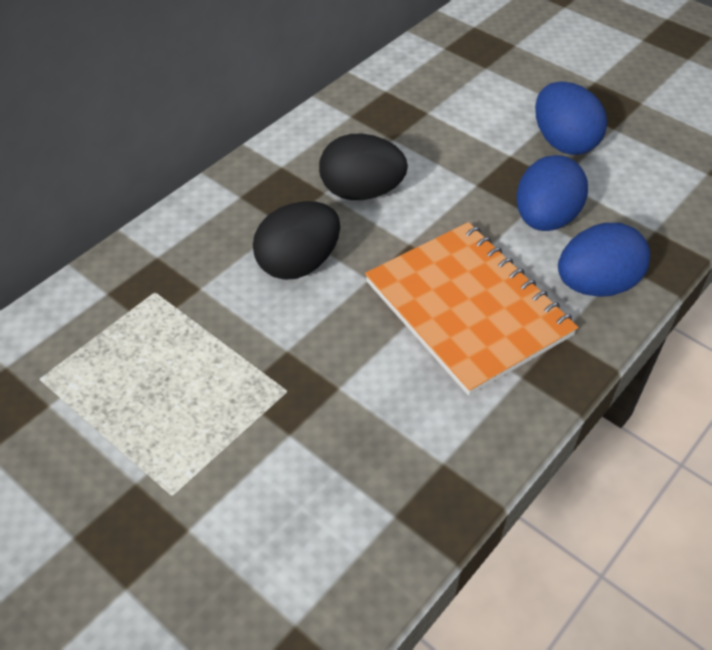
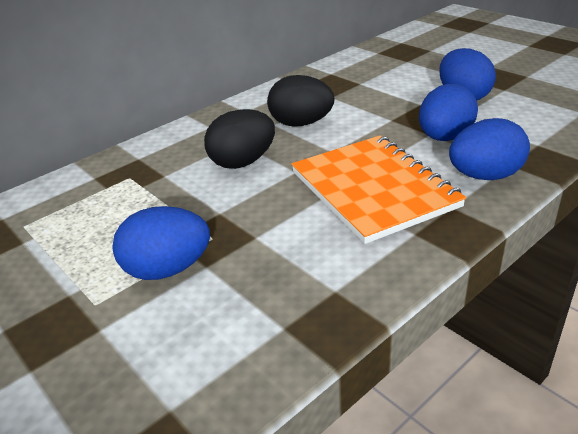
camera: 10 degrees right, 15 degrees down
none -> blue egg [113,206,210,280]

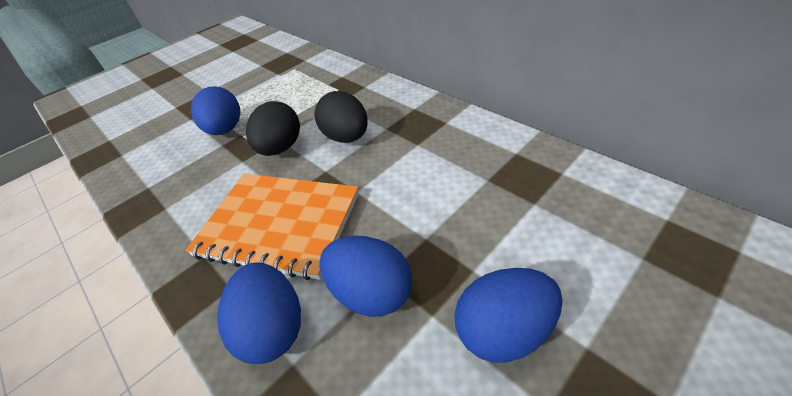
camera: 90 degrees right, 10 degrees up
black egg [267,75,334,127] -> black egg moved to [246,101,300,156]
orange notebook [291,135,466,244] -> orange notebook turned 45 degrees clockwise [185,174,359,280]

